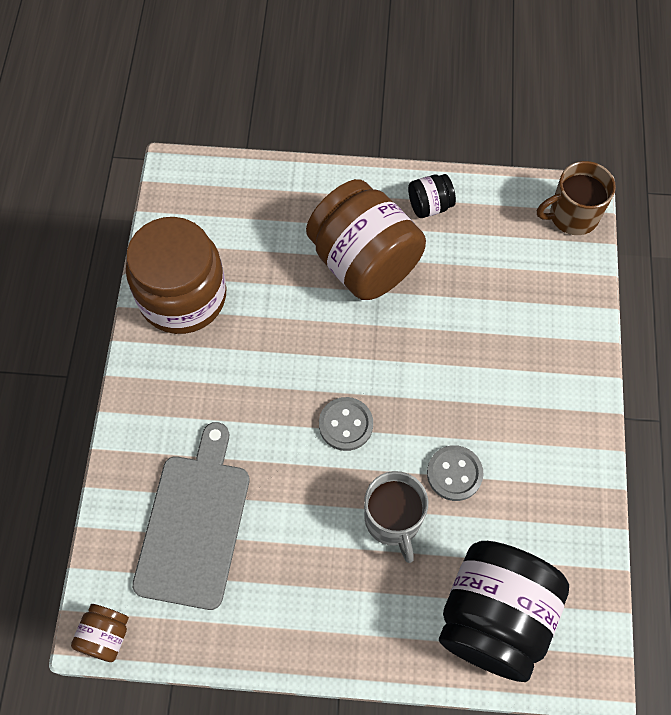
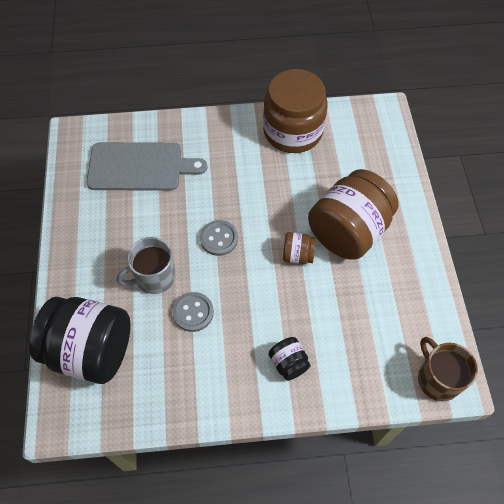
camera: 80 degrees right, 5 degrees down
brown jar [71,604,129,662] -> brown jar moved to [283,232,316,264]
black jar [408,174,456,218] -> black jar moved to [269,337,311,381]

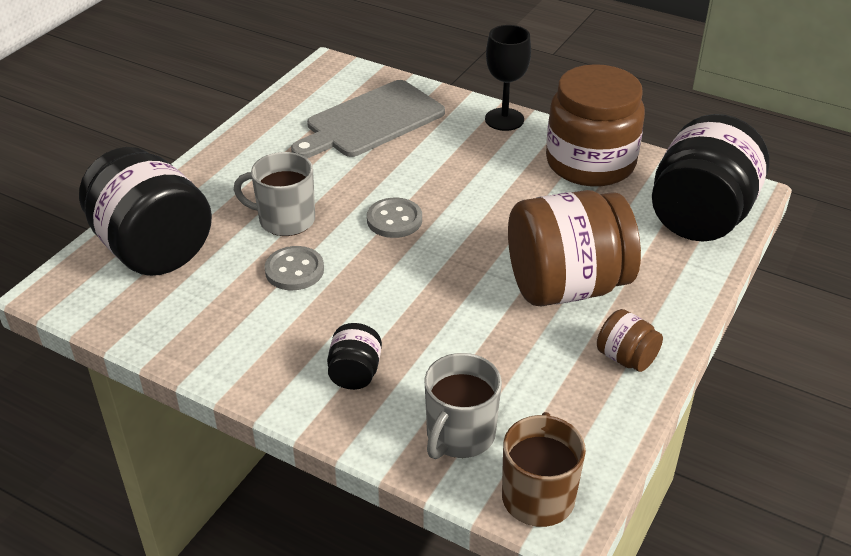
camera: 35 degrees right, 20 degrees down
grey cutting board [86,142,207,191] -> grey cutting board turned 105 degrees clockwise [291,80,445,158]
brown jar [283,232,316,264] -> brown jar moved to [597,309,663,372]
none -> grey mug [424,353,502,459]
none -> black goblet [485,25,531,131]
none -> black jar [652,114,769,242]

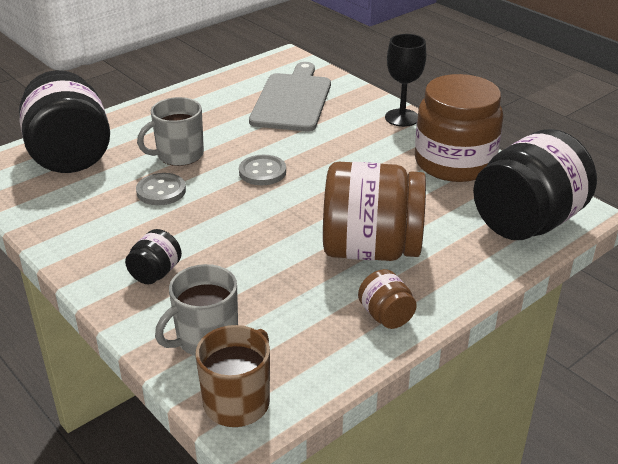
camera: 20 degrees right, 5 degrees down
grey mug [234,152,315,236] -> grey mug turned 60 degrees counterclockwise [137,97,204,166]
grey cutting board [291,80,445,158] -> grey cutting board turned 120 degrees clockwise [249,62,331,131]

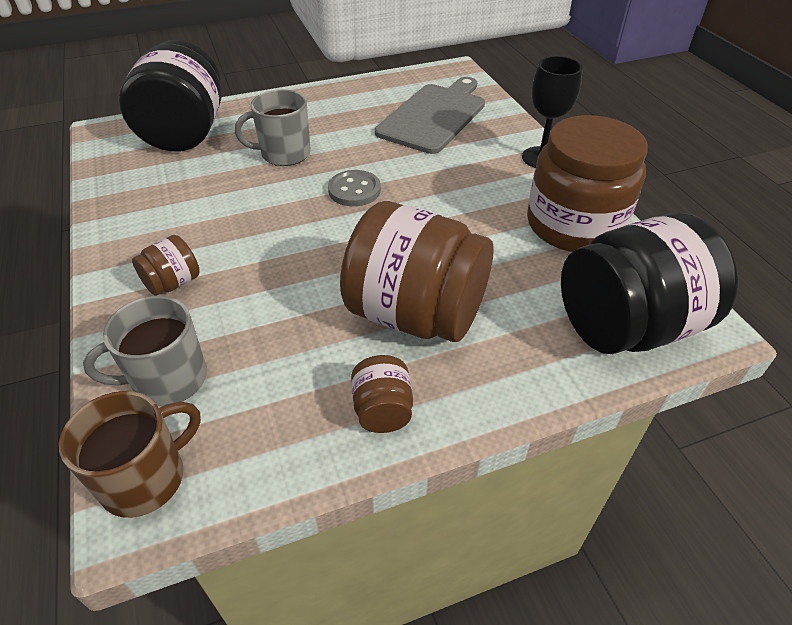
camera: 20 degrees right, 10 degrees up
black jar [125,229,182,285] -> brown jar [132,235,200,296]
grey button [136,173,186,205] -> none

